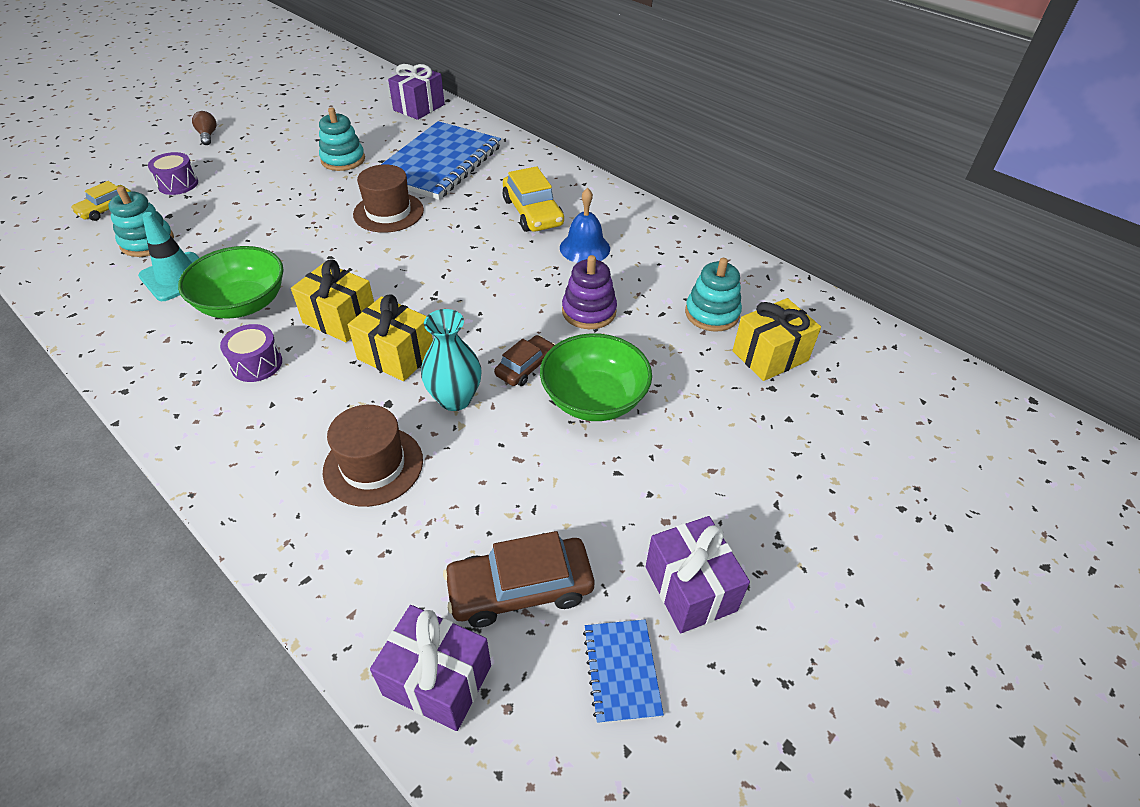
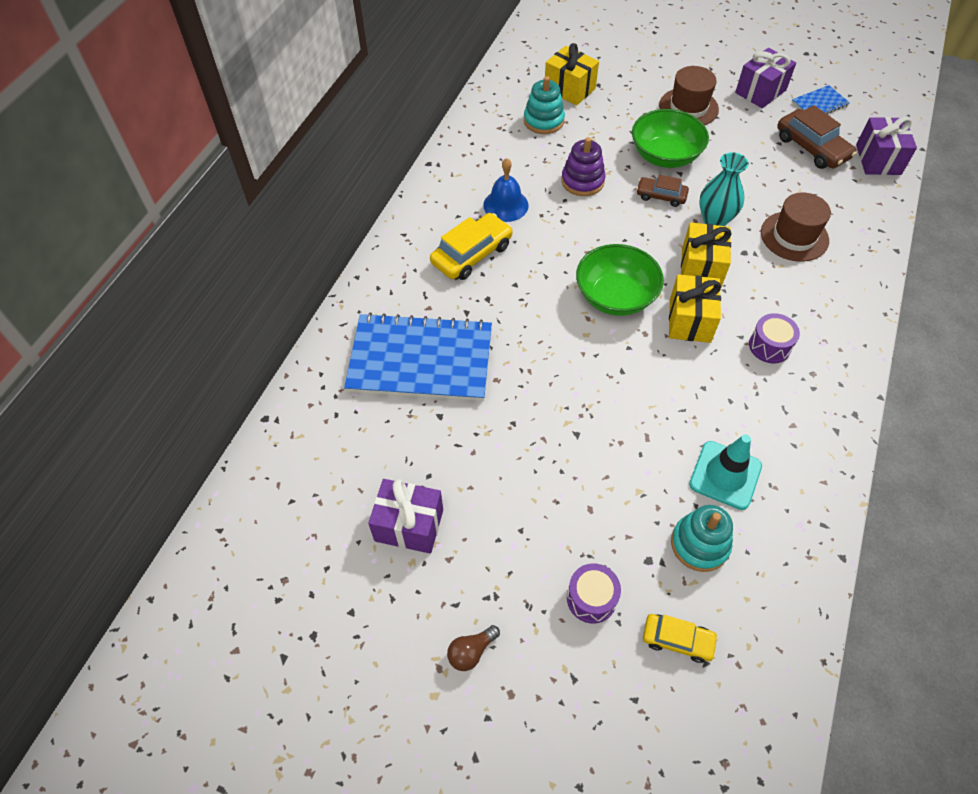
camera: 110 degrees left, 10 degrees up
green bowl [178,246,284,319] -> green bowl moved to [576,244,664,316]
turquoise stacking toy [319,107,365,171] -> none
brown hat [353,165,424,233] -> brown hat moved to [659,66,719,125]
purple gift [388,64,445,120] -> purple gift moved to [368,479,443,554]

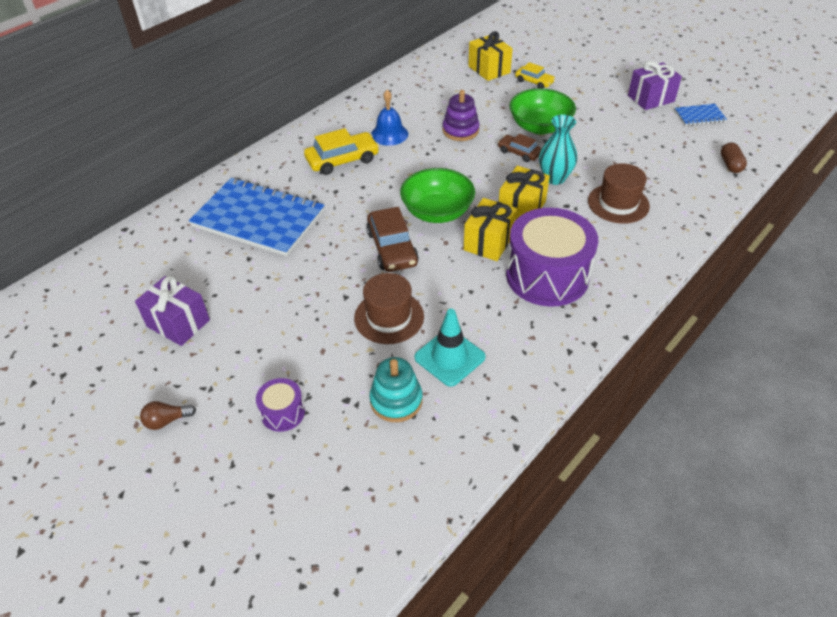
camera: 20 degrees right, 10 degrees down
turquoise stacking toy [524,76,565,134] -> none
yellow car [643,614,718,663] -> yellow car moved to [515,62,555,88]
brown hat [659,66,719,125] -> brown hat moved to [354,273,424,344]
purple drum [749,313,800,363] -> purple drum [506,208,598,307], size x2.20
brown car [777,105,857,169] -> brown car moved to [366,207,419,272]
purple gift [856,117,917,175] -> brown capsule [721,142,747,173]

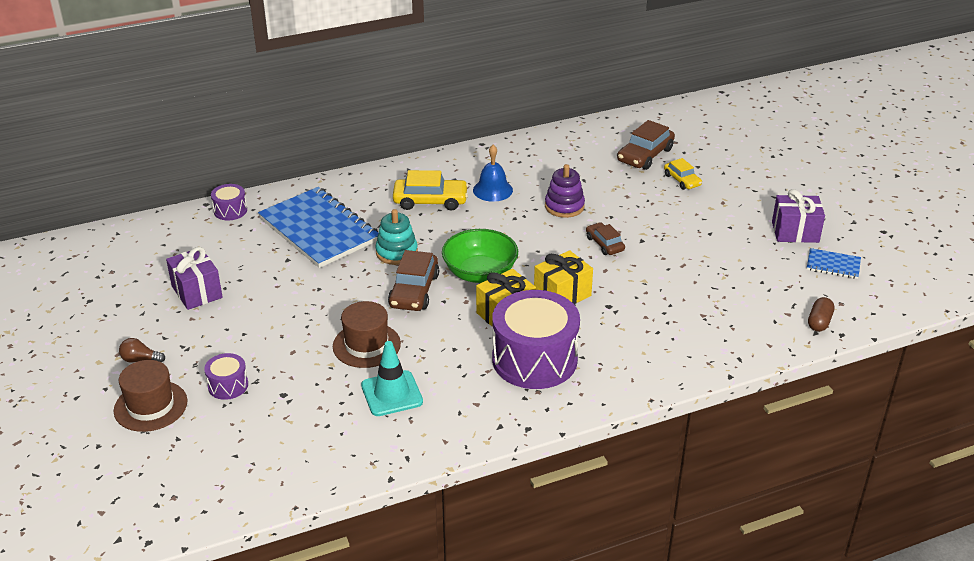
camera: 25 degrees right, 10 degrees down
turquoise stacking toy [369,357,422,422] -> turquoise stacking toy moved to [375,209,418,265]
yellow gift [468,31,513,81] -> brown car [617,120,675,170]
green bowl [509,88,576,135] -> none
turquoise vase [539,115,577,185] -> none
brown hat [588,163,650,224] -> brown hat moved to [114,360,188,432]
none -> purple drum [211,184,247,220]

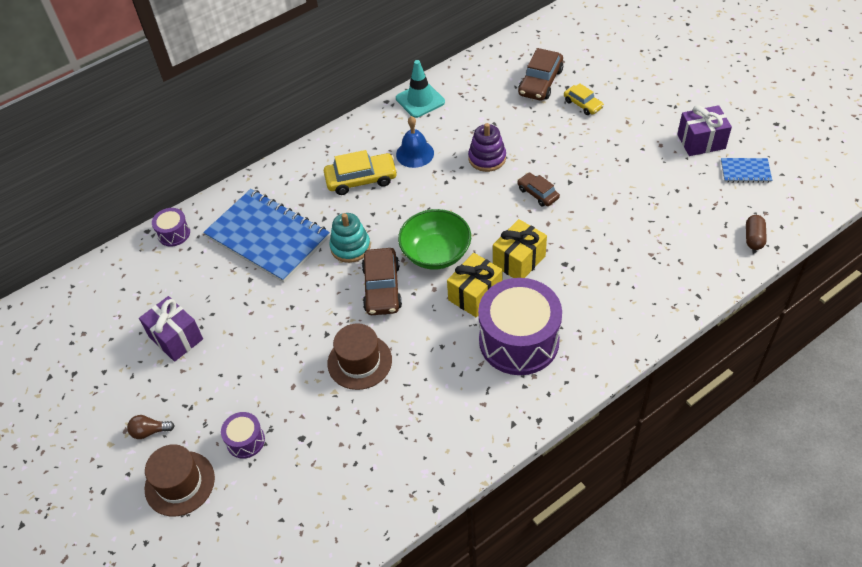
camera: 10 degrees left, 15 degrees up
turquoise traffic cone [361,341,423,416] -> turquoise traffic cone moved to [396,60,445,118]

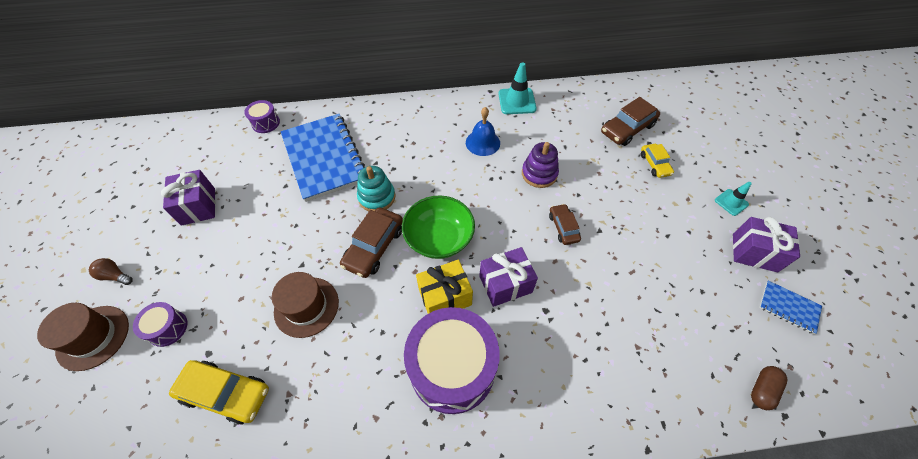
camera: 25 degrees right, 5 degrees up
yellow car [324,150,397,195] -> yellow car moved to [169,360,269,425]
yellow gift [493,219,547,278] -> purple gift [479,247,538,307]
none -> turquoise traffic cone [715,182,752,216]

